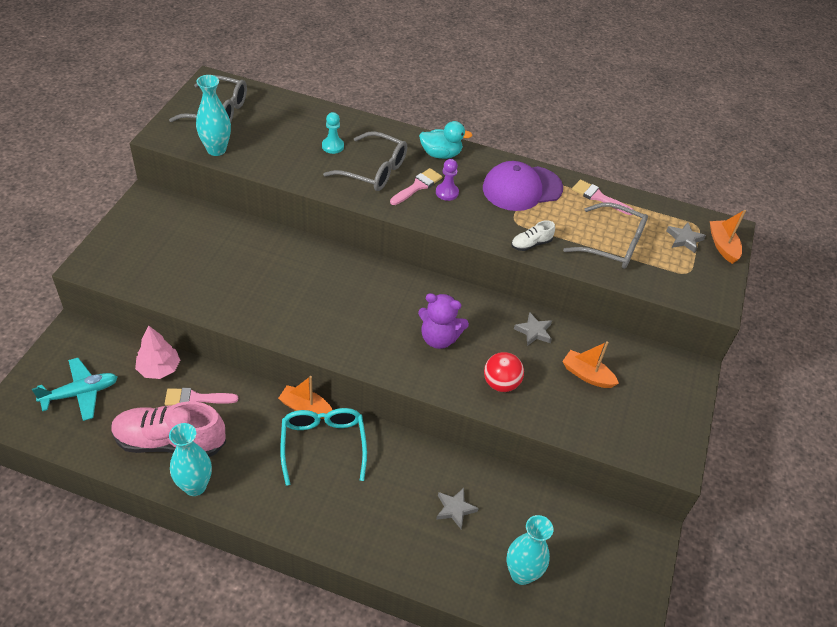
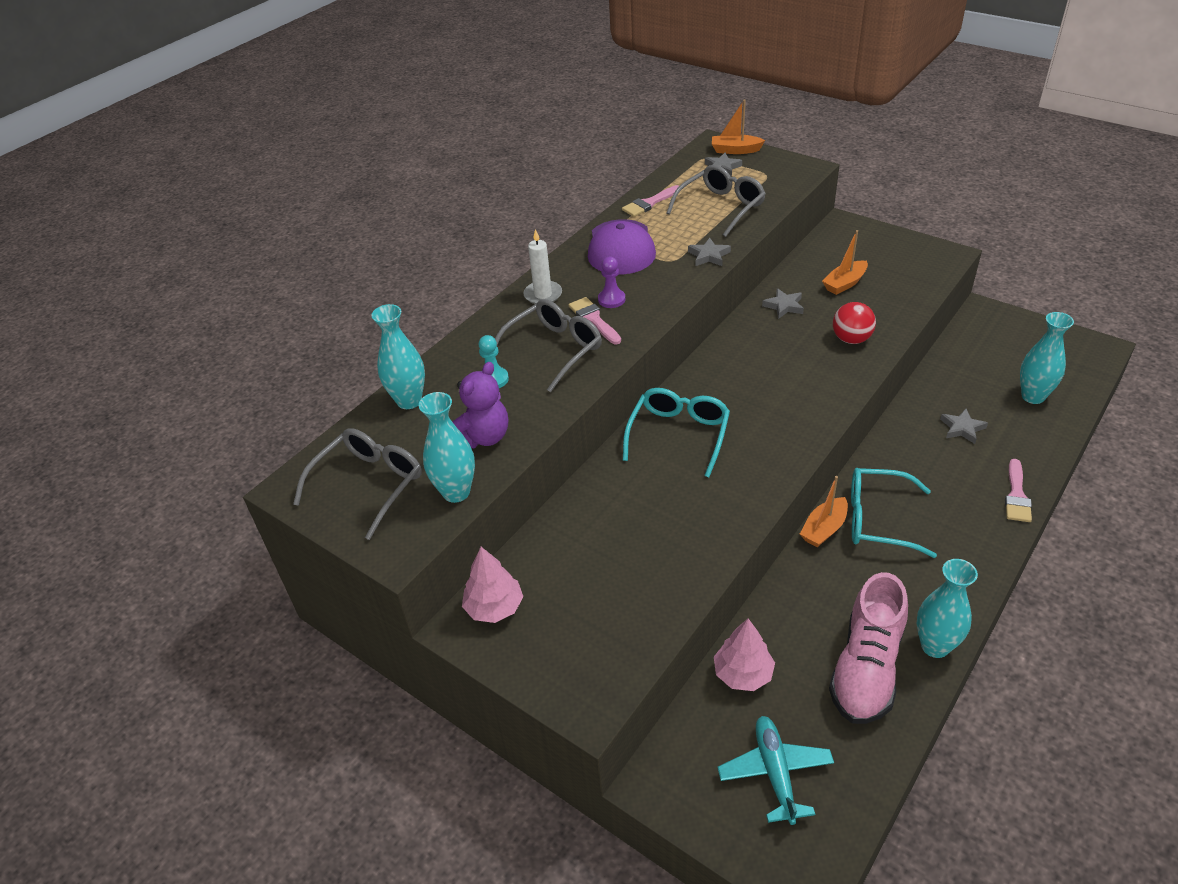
camera: 65 degrees left, 5 degrees down
pink brush [165,388,238,406] -> pink brush moved to [1005,459,1032,522]
purple teddy bear [418,293,469,349] -> purple teddy bear moved to [452,362,508,448]
turquoise duck [419,121,472,159] -> white candle [524,229,562,304]
white shoe [511,220,555,251] -> grey star [688,238,731,266]
none -> turquoise vase [371,304,425,409]
none -> pink tree [462,547,523,623]
none -> turquoise glasses [623,388,730,477]

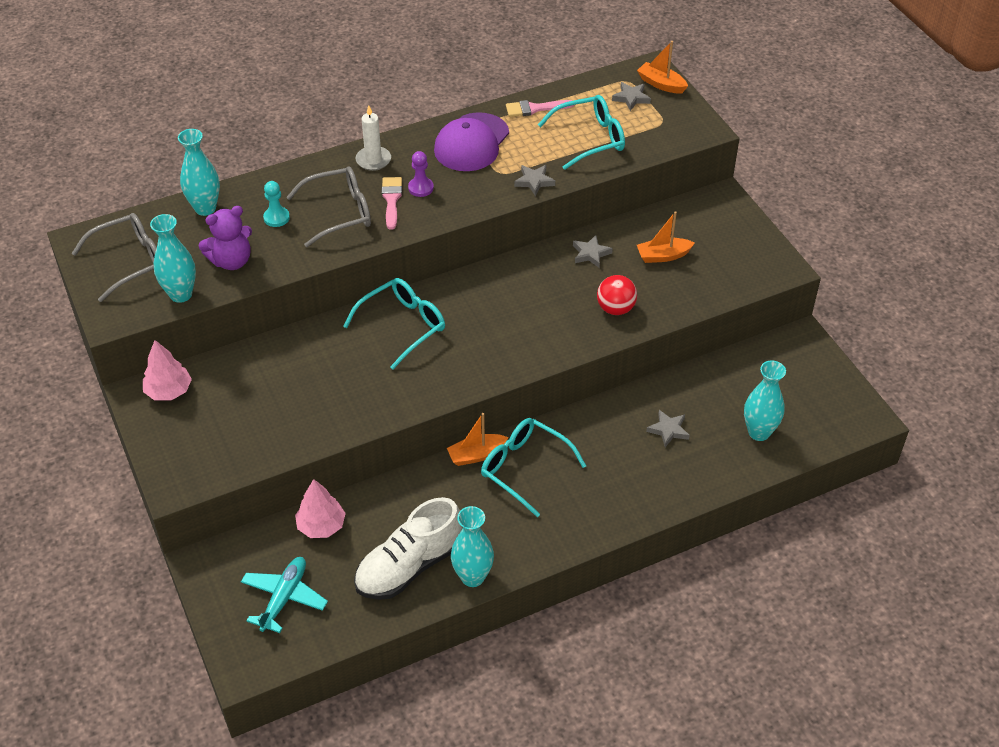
camera: 25 degrees right, 5 degrees up
grey glasses [667,165,766,237] -> turquoise glasses [538,95,625,170]
pink shoe [829,572,908,724] -> white shoe [354,497,462,600]
pink brush [1005,459,1032,522] -> none

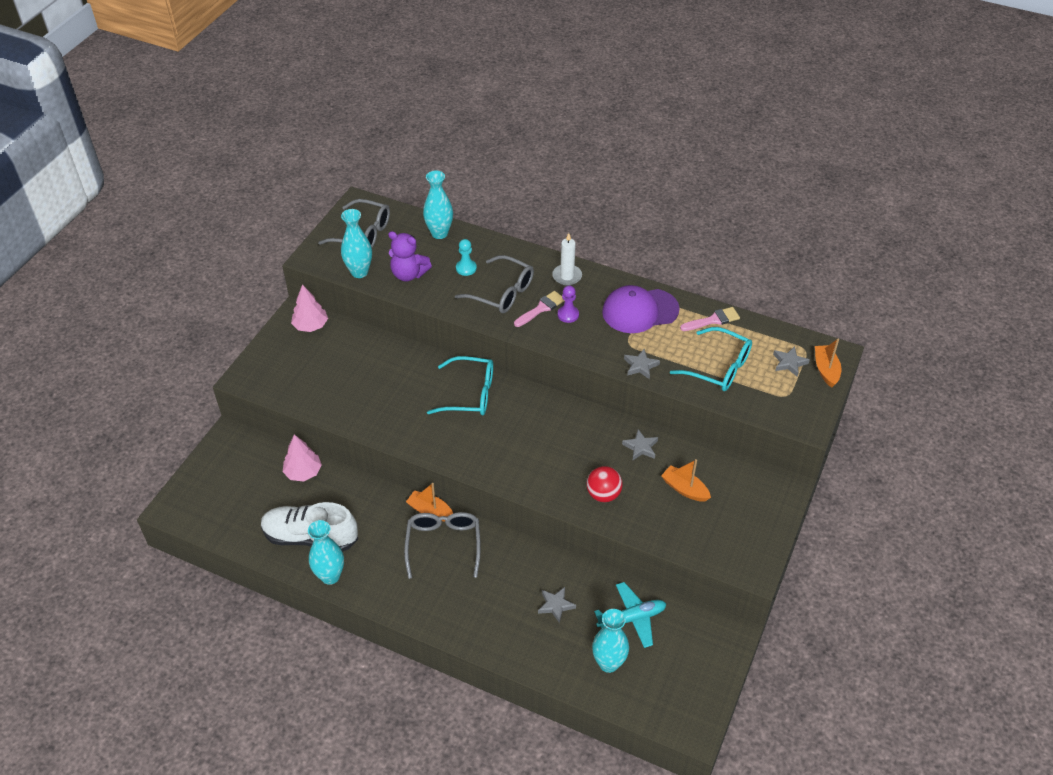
camera: 50 degrees right, 0 degrees up
turquoise plane [241,557,328,633] -> turquoise plane moved to [594,582,666,648]
turquoise glasses [481,418,586,517] -> grey glasses [404,512,481,579]
pink brush [506,100,574,117] -> pink brush turned 120 degrees clockwise [680,307,740,331]

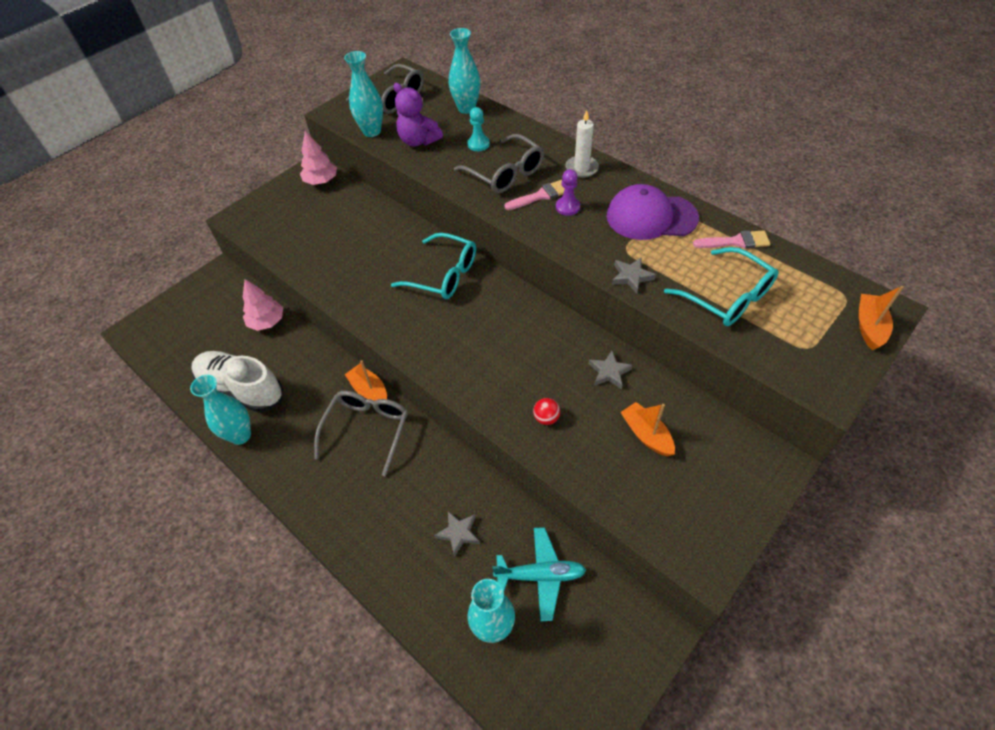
camera: 20 degrees right, 5 degrees up
red ball [587,466,623,502] -> red ball [533,398,560,425], size x0.62
grey star [773,346,810,376] -> none

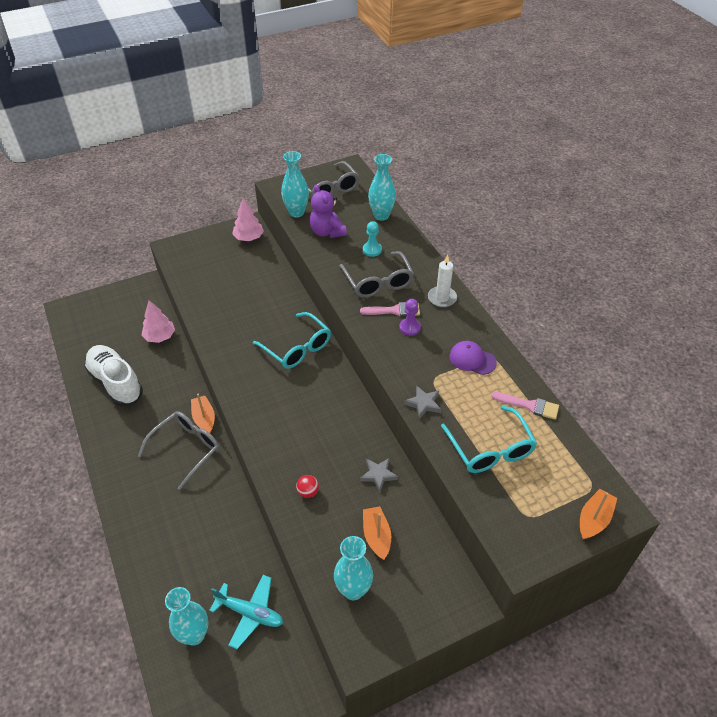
camera: 20 degrees right, 5 degrees down
turquoise vase [190,375,251,445] -> turquoise vase moved to [334,536,373,600]
grey star [434,511,480,557] -> none
purple cap [606,184,699,240] -> purple cap [449,341,497,375], size x0.60

